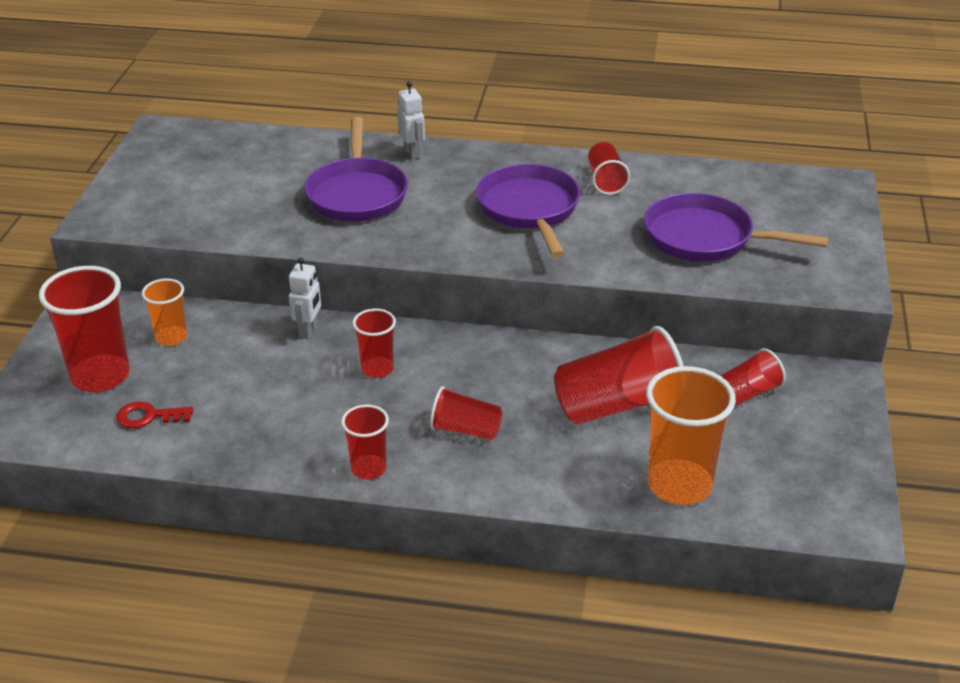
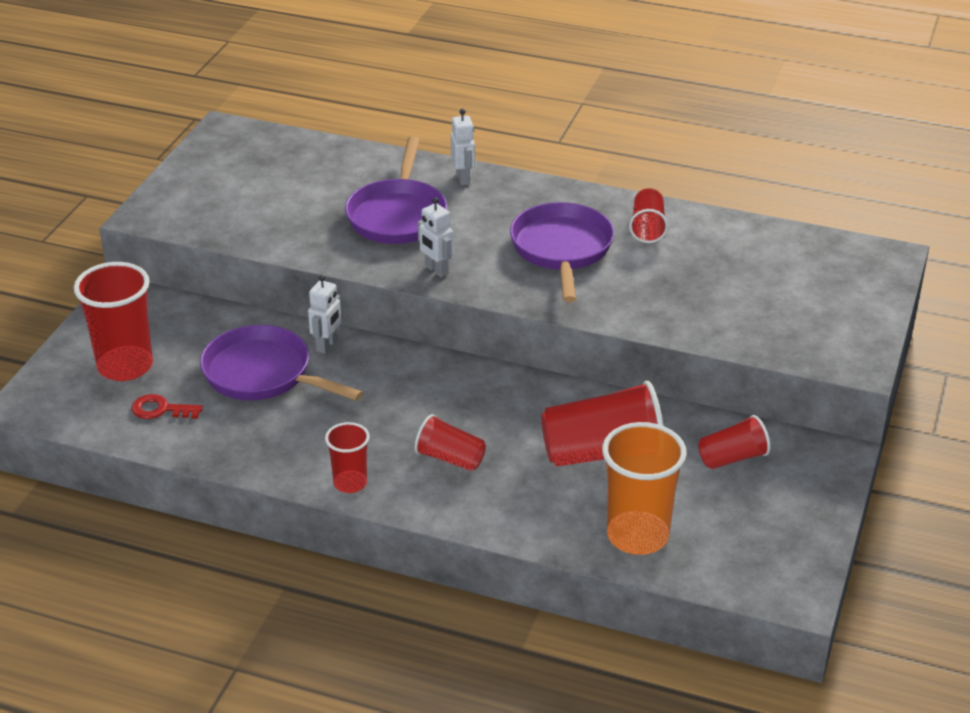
camera: 10 degrees right, 0 degrees up
orange cup [141,278,187,346] -> none
red cup [352,308,396,378] -> none
purple pan [644,193,829,262] -> purple pan moved to [200,325,363,401]
none -> white robot [418,197,453,277]

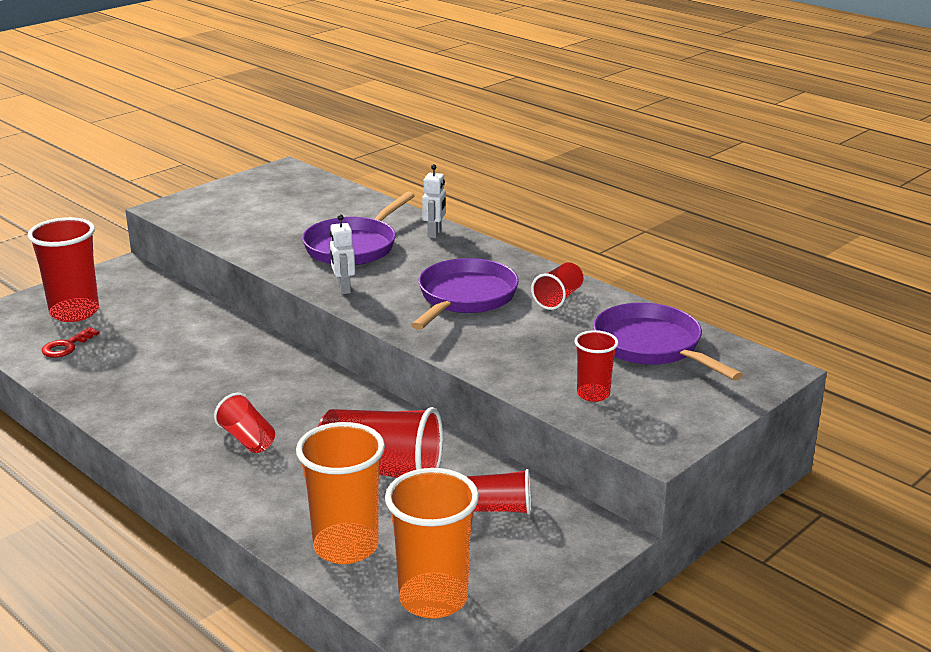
camera: 25 degrees right, 10 degrees down
red key [131,394,203,419] -> red key turned 90 degrees counterclockwise [41,327,100,358]
purple pan [200,325,363,401] -> purple pan moved to [593,303,743,381]
white robot [308,275,341,354] -> none
red cup [325,422,370,493] -> red cup moved to [574,330,619,402]
none -> orange cup [385,468,479,618]

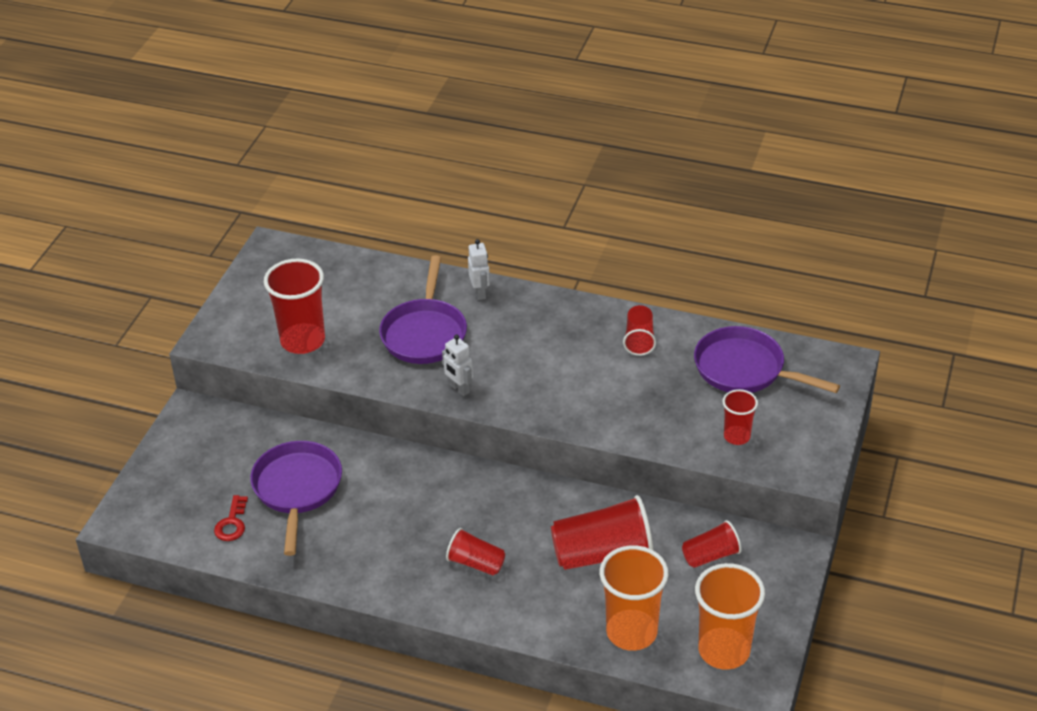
camera: 25 degrees left, 15 degrees up
red cup [28,217,99,322] -> red cup moved to [264,259,325,354]
purple pan [411,258,519,330] -> purple pan moved to [250,441,342,556]

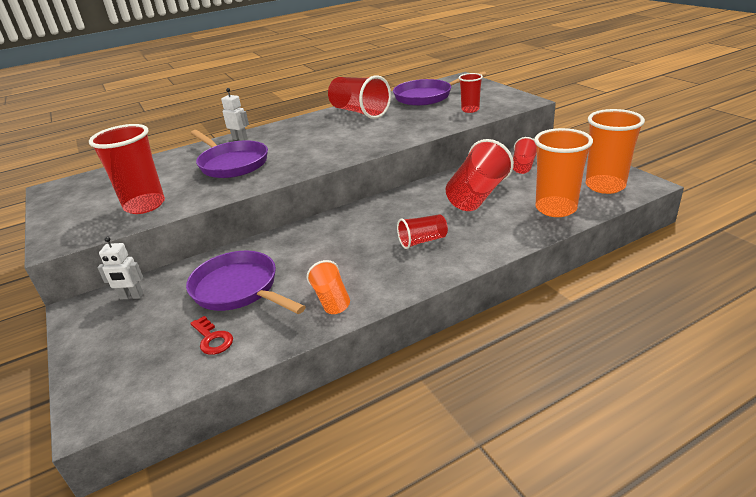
camera: 45 degrees left, 10 degrees down
white robot [442,335,473,396] -> white robot moved to [98,236,144,299]
red cup [623,305,656,356] -> red cup [328,75,391,119], size x1.79
none -> orange cup [307,260,350,314]

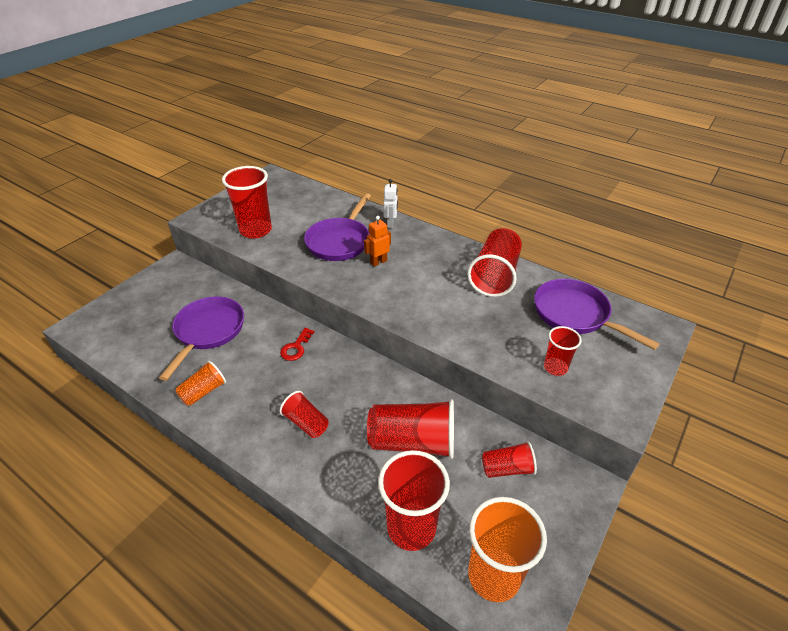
camera: 60 degrees right, 10 degrees up
white robot [98,236,144,299] -> none
red key [190,316,233,355] -> red key moved to [280,328,314,361]
orange cup [534,128,593,217] -> red cup [378,450,450,551]
none -> orange robot [364,216,391,266]

